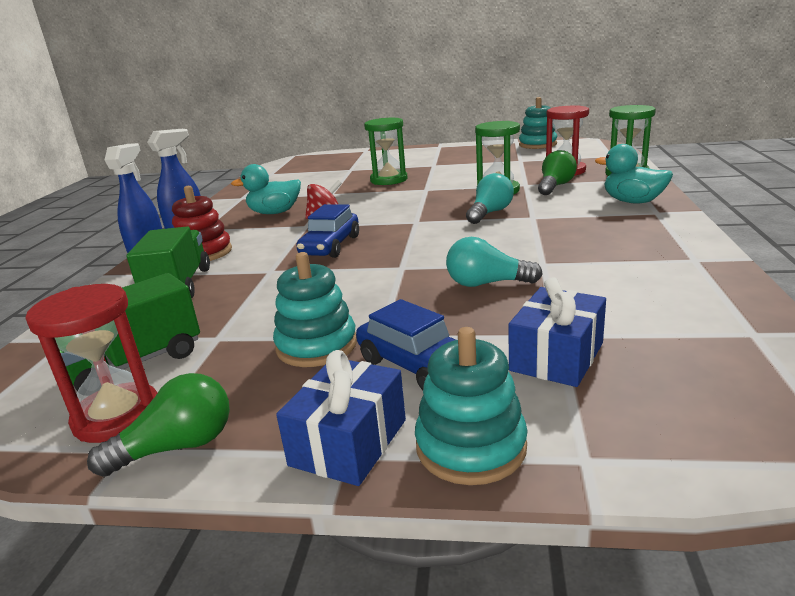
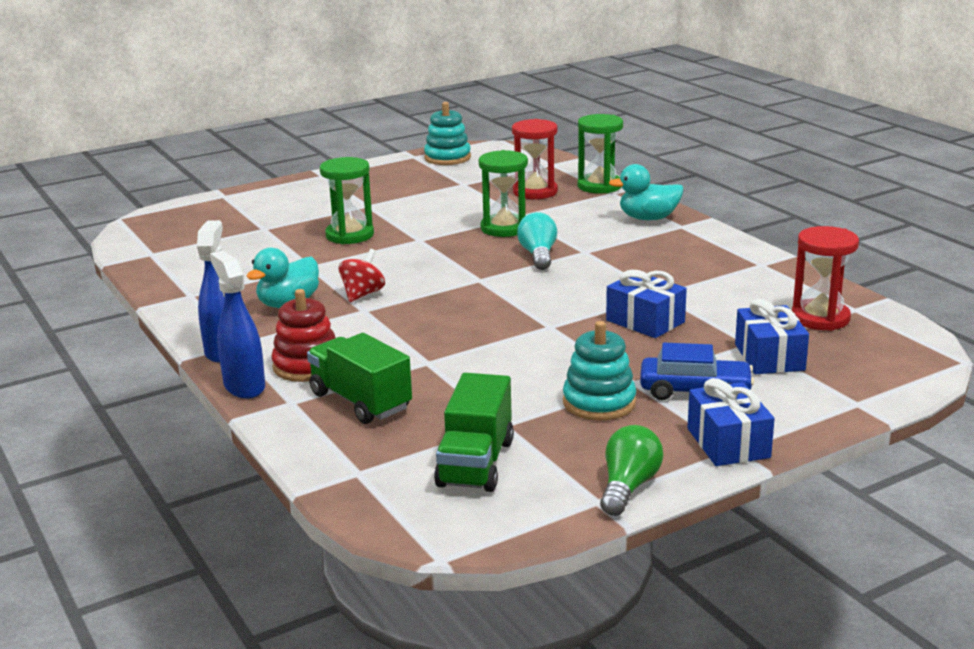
camera: 40 degrees left, 0 degrees up
red hourglass [26,284,158,443] -> red hourglass moved to [792,226,859,331]
blue car [296,204,359,258] -> none
turquoise stacking toy [415,327,527,485] -> none
turquoise light bulb [446,237,543,287] -> blue gift [606,270,687,338]
green light bulb [538,150,577,195] -> none

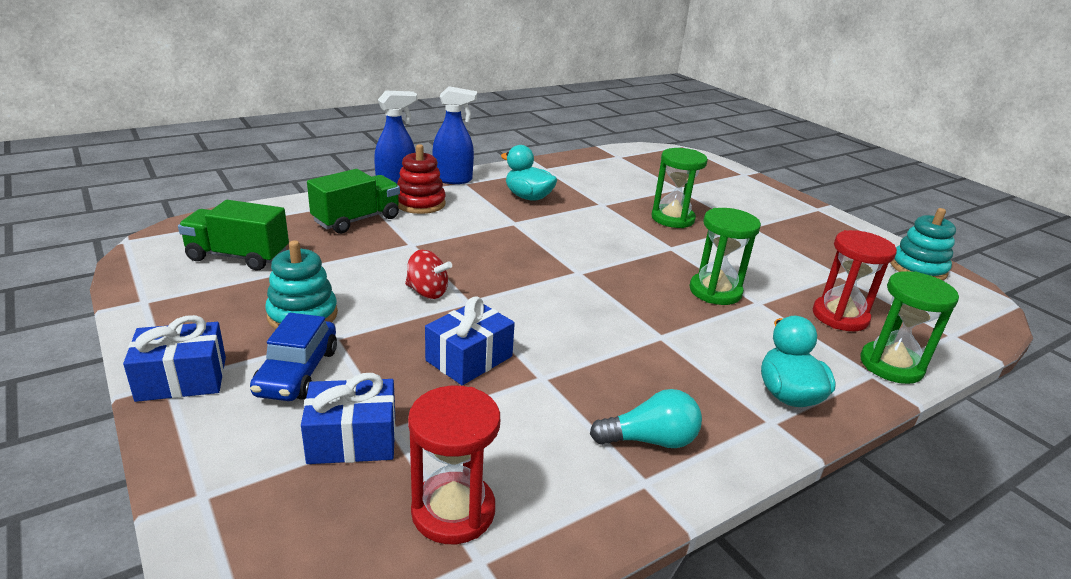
camera: 85 degrees right, 5 degrees up
red spinning top [339,249,385,302] -> red spinning top moved to [405,250,452,299]
turquoise light bulb [517,212,557,270] -> turquoise light bulb moved to [590,389,702,448]
green light bulb [600,425,663,516] -> none

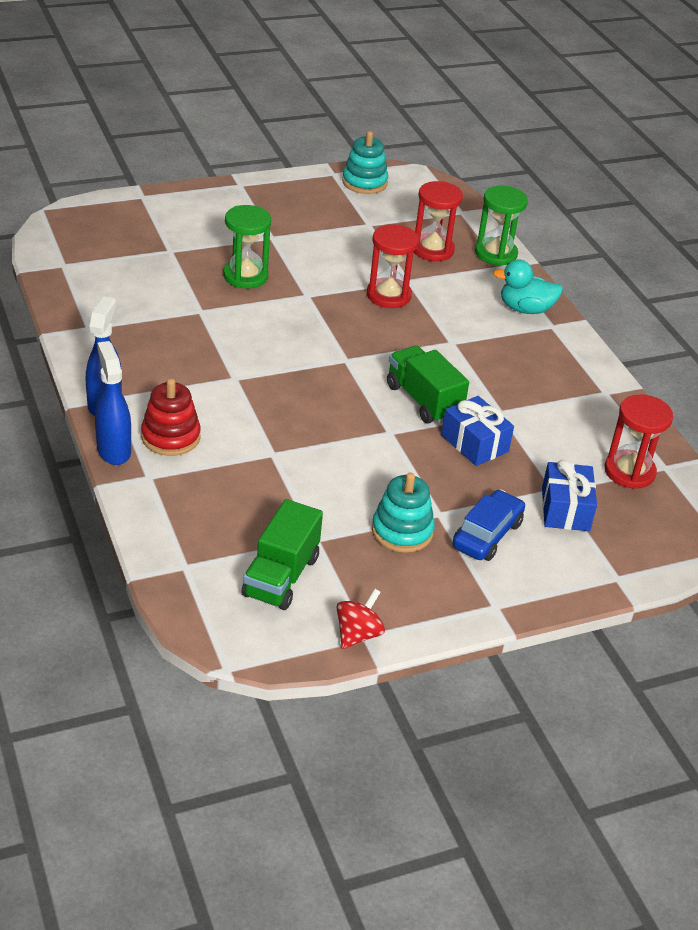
camera: 80 degrees left, 10 degrees up
blue gift [123,315,226,402] -> none
blue car [250,313,337,401] -> blue car turned 75 degrees counterclockwise [453,490,525,561]
green truck [307,169,400,234] -> green truck moved to [387,346,469,424]
red spinning top [405,250,452,299] -> red spinning top moved to [336,589,385,649]
turquoise duck [501,145,557,201] -> none
turquoise light bulb [590,389,702,448] -> none
green hourglass [689,208,761,305] -> red hourglass [367,224,419,308]

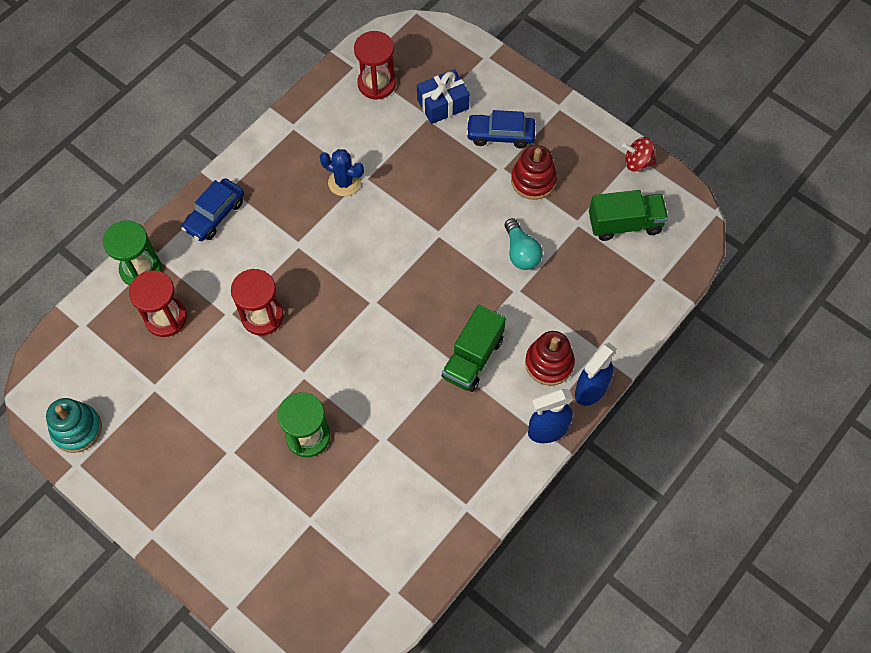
camera: 115 degrees left, 25 degrees up
turquoise stacking toy [372,472,435,553] -> red stacking toy [511,145,557,200]
green truck [387,346,469,424] -> green truck moved to [442,305,506,392]
blue gift [441,396,514,466] -> none
turquoise duck [493,260,563,314] -> blue car [181,178,244,241]
none -> blue cactus [320,149,364,196]
none -> turquoise light bulb [504,218,543,270]

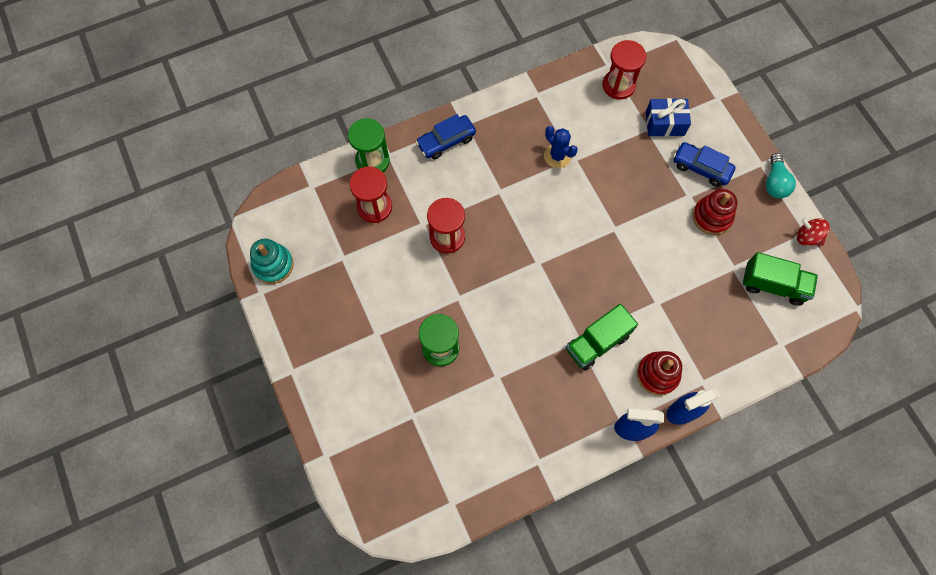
camera: 25 degrees right, 5 degrees up
turquoise light bulb [504,218,543,270] -> turquoise light bulb moved to [765,153,796,198]

